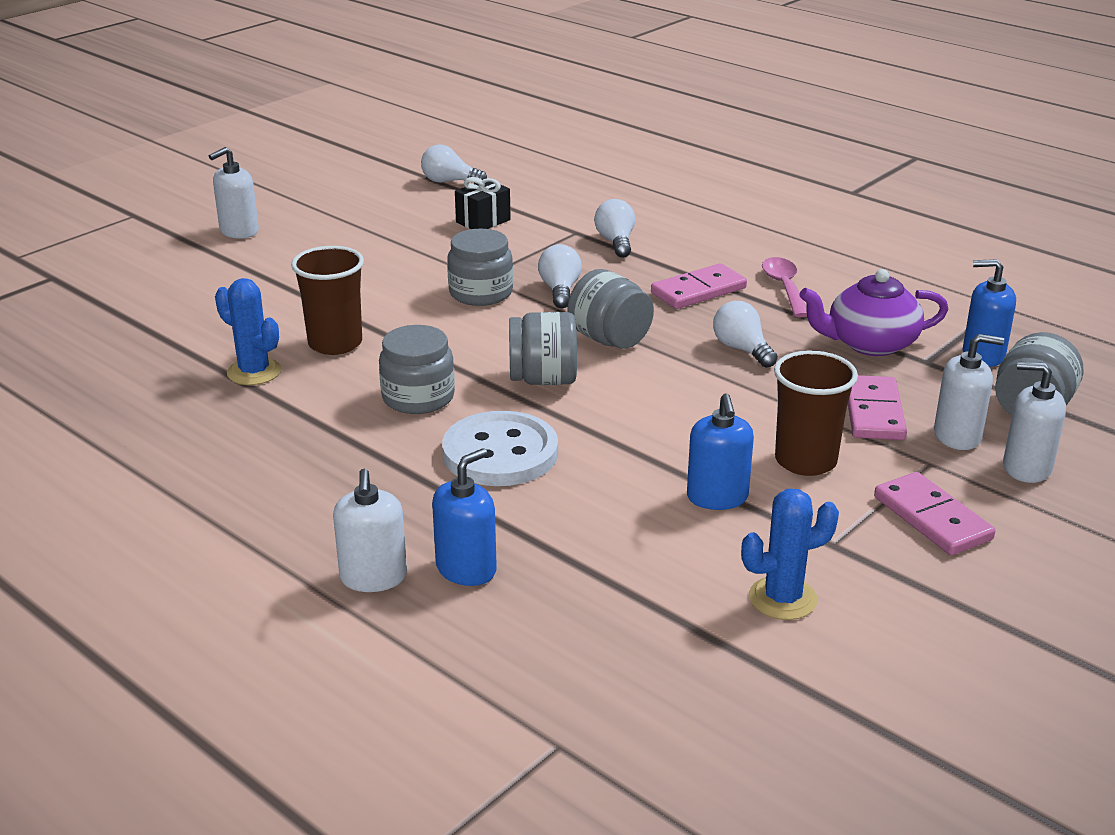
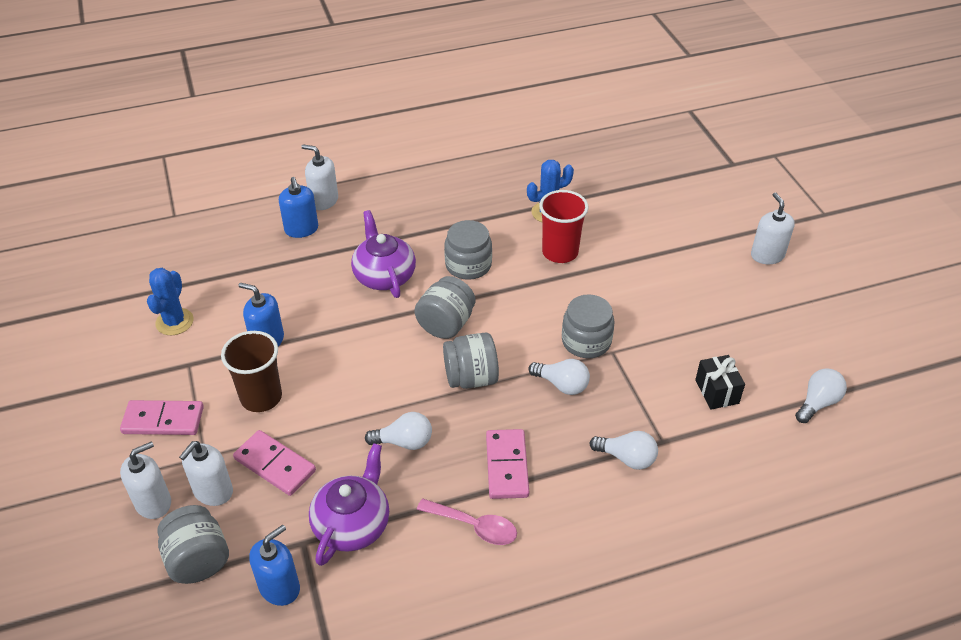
camera: 120 degrees right, 15 degrees up
brown cup [291,246,364,355] -> red cup [539,190,588,263]
white button [442,411,558,486] -> purple teapot [351,210,416,298]

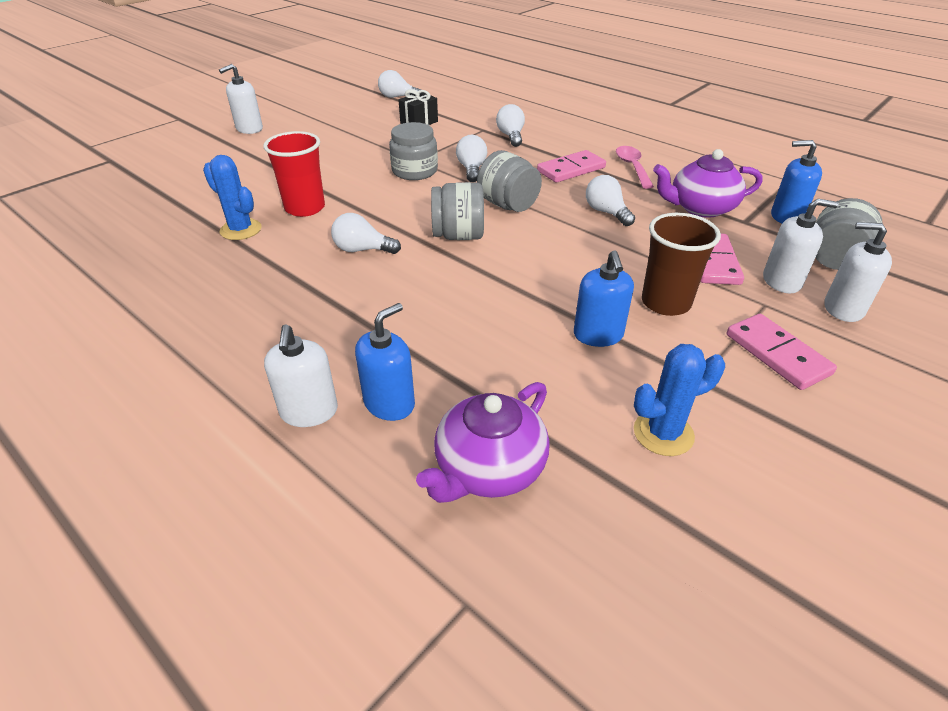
camera: 120 degrees left, 5 degrees down
purple teapot [351,210,416,298] -> purple teapot moved to [416,382,549,503]
grey jar [444,220,492,280] -> white light bulb [331,213,401,254]

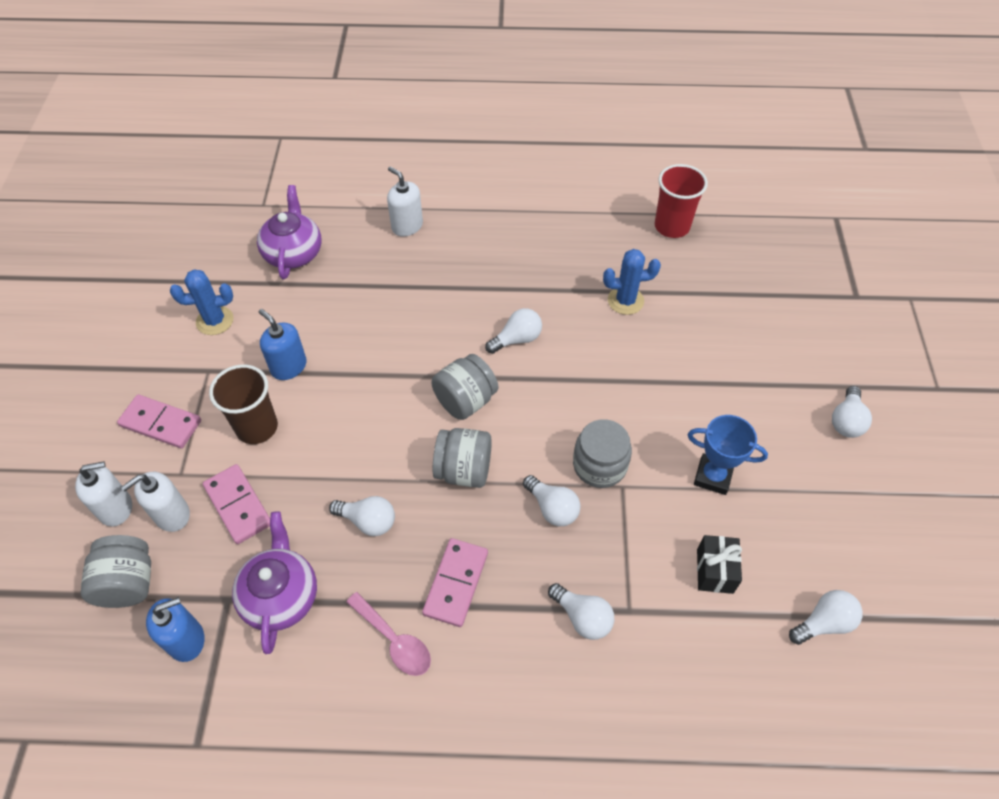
camera: 140 degrees right, 15 degrees up
white soap dispenser [219,64,263,134] -> white light bulb [832,386,872,438]
red cup [264,131,325,217] -> red cup moved to [655,164,708,238]
blue soap dispenser [355,303,415,421] -> none
blue cactus [634,344,725,456] -> blue cactus turned 45 degrees clockwise [170,269,233,335]
purple teapot [653,149,762,218] -> purple teapot turned 45 degrees counterclockwise [232,511,317,654]
none -> blue trophy [688,415,768,495]

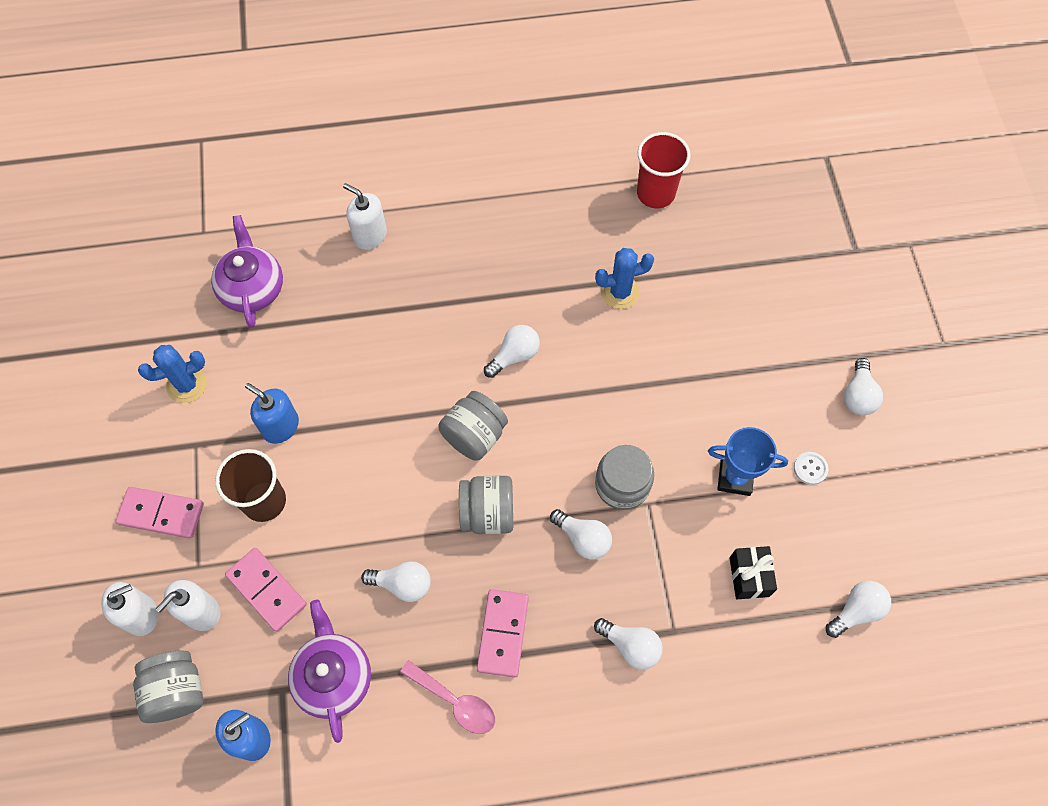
camera: 10 degrees left, 10 degrees up
none -> white button [794,452,828,485]

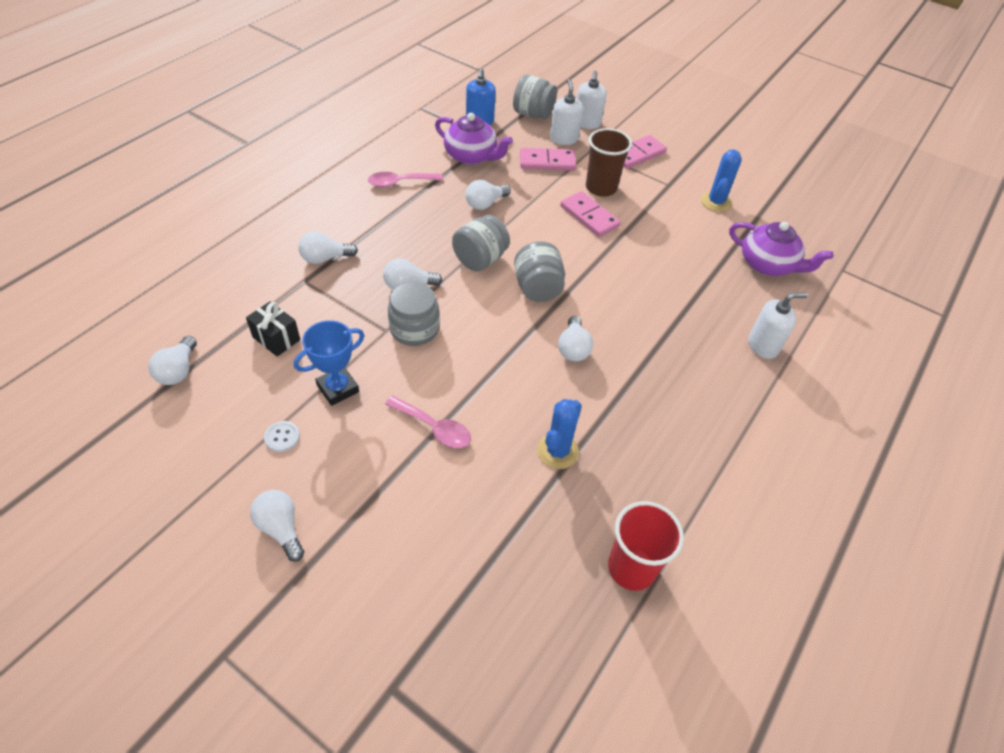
camera: 130 degrees right, 15 degrees down
blue soap dispenser [245,383,299,444] -> none
pink domino [477,589,529,678] -> pink domino moved to [560,191,621,237]
none -> pink spoon [385,396,471,448]

